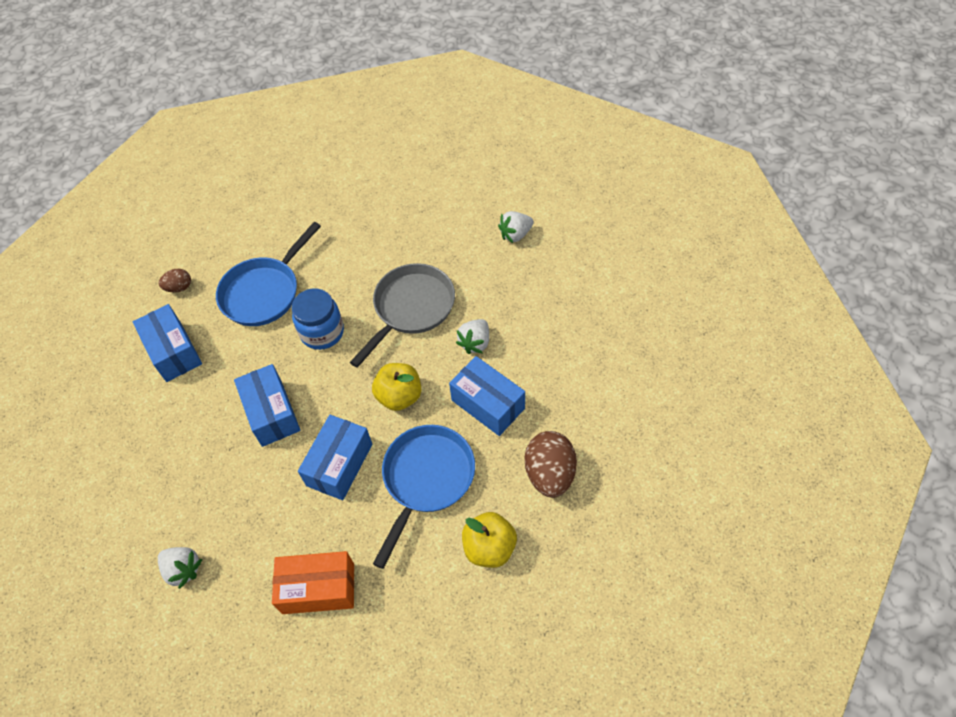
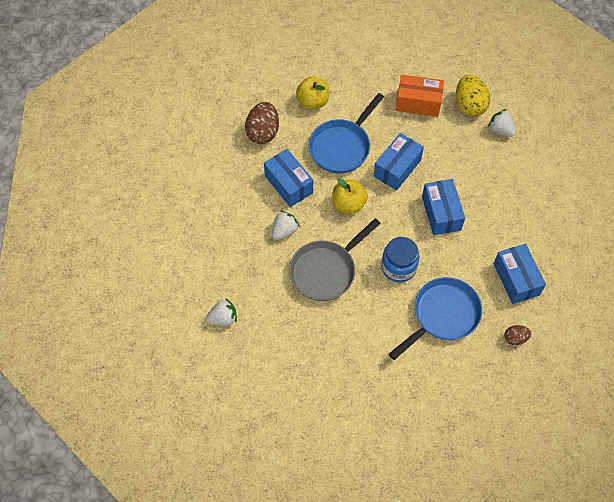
camera: 170 degrees left, 5 degrees up
none -> yellow egg [456,75,490,116]

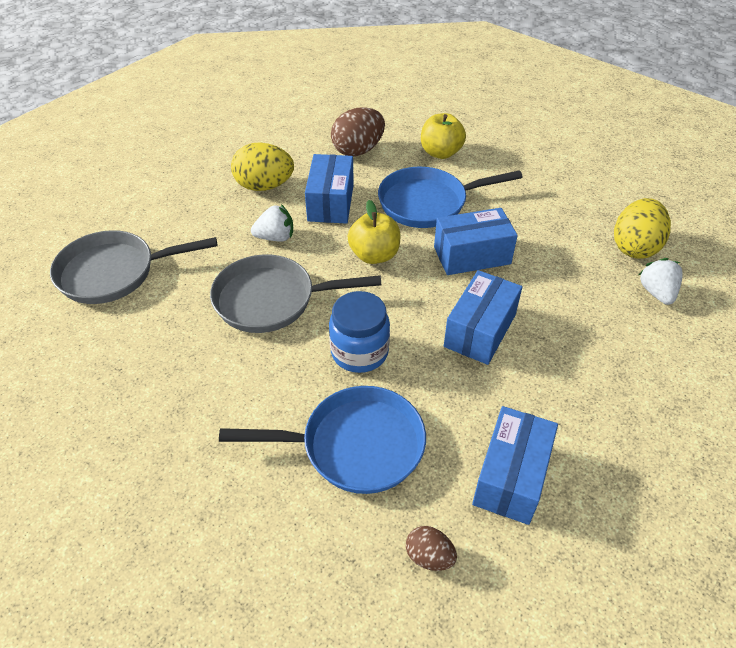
camera: 40 degrees right, 15 degrees down
white strawberry [206,298,237,326] -> grey pan [50,230,218,304]
orange box [396,75,444,117] -> none
none -> yellow egg [231,142,294,191]

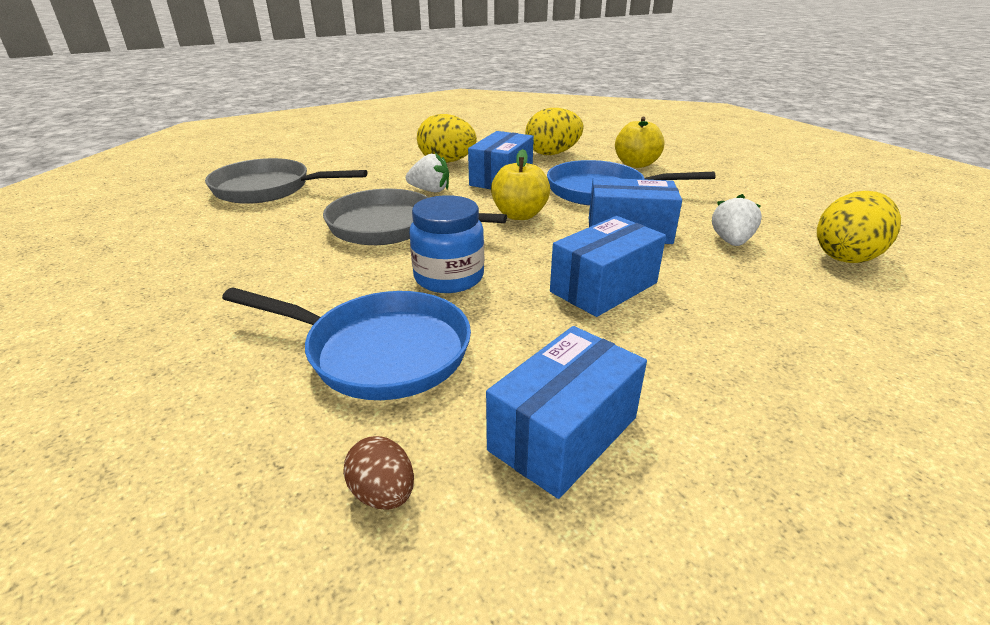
camera: 20 degrees right, 15 degrees down
brown egg [331,107,385,156] -> yellow egg [525,108,584,155]
white strawberry [639,258,683,305] -> white strawberry moved to [712,194,762,246]

